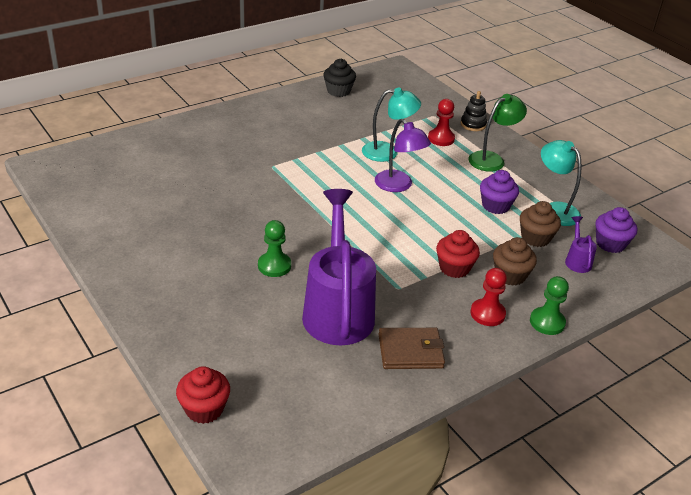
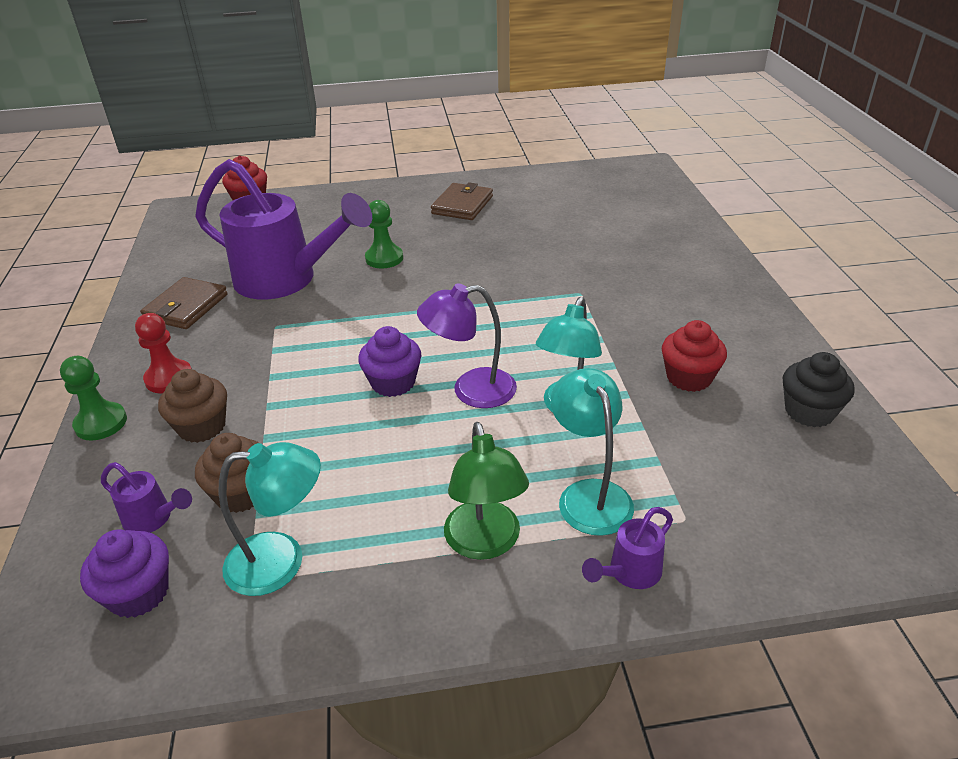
camera: 120 degrees right, 0 degrees up
red pawn [428,99,455,146] -> turquoise lamp [551,368,634,536]
red cupcake [436,230,480,278] -> red cupcake moved to [662,320,727,392]
black stacking toy [461,91,487,131] -> purple watering can [582,507,673,589]
purple cupcake [480,170,519,214] -> purple cupcake moved to [358,326,422,397]
none -> brown wallet [431,182,493,220]

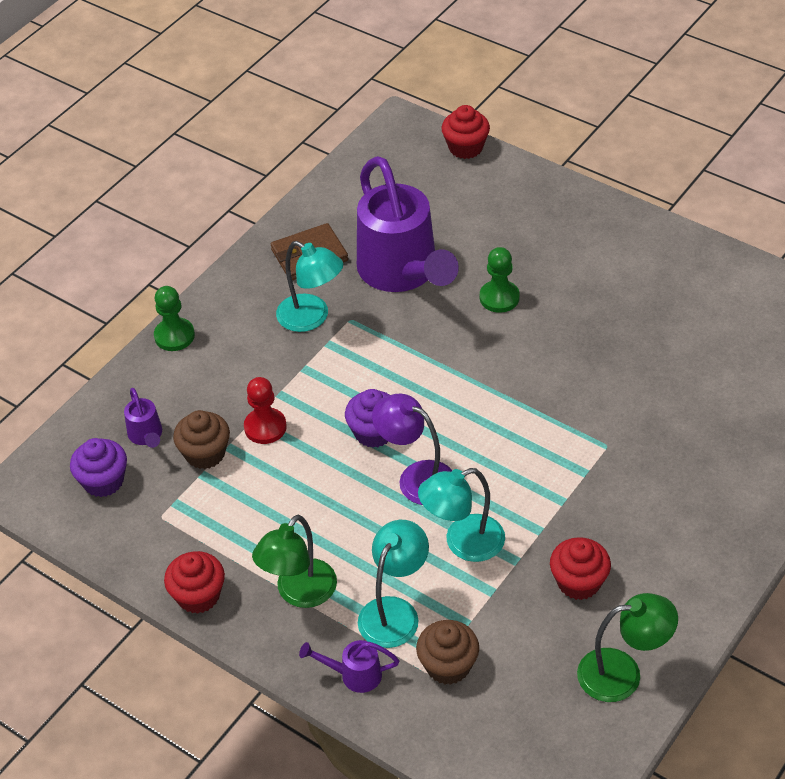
camera: 45 degrees right, 10 degrees up
red pawn [135,313,192,393] -> red pawn moved to [244,377,287,444]
brown cupcake [158,369,227,443] -> brown cupcake moved to [416,620,479,685]
turquoise lamp [218,442,321,596] -> turquoise lamp moved to [276,241,344,332]
brown wallet [431,182,493,220] -> none
black cupcake [782,352,855,427] -> green lamp [577,593,678,702]
none -> red cupcake [164,551,225,614]

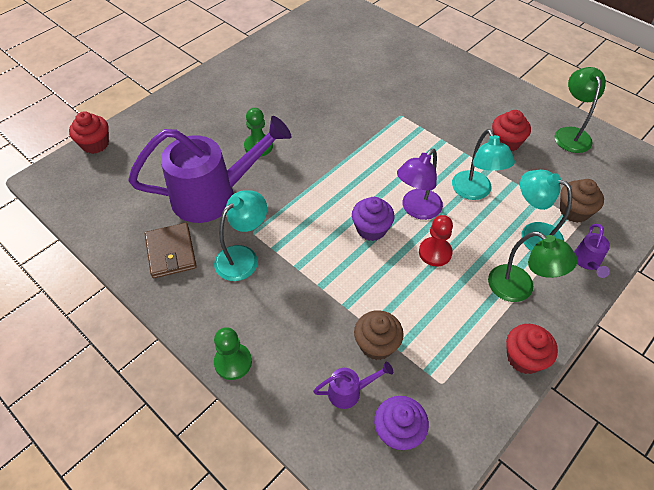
camera: 85 degrees left, 5 degrees up
red pawn [244,377,287,444] -> red pawn moved to [419,215,453,267]

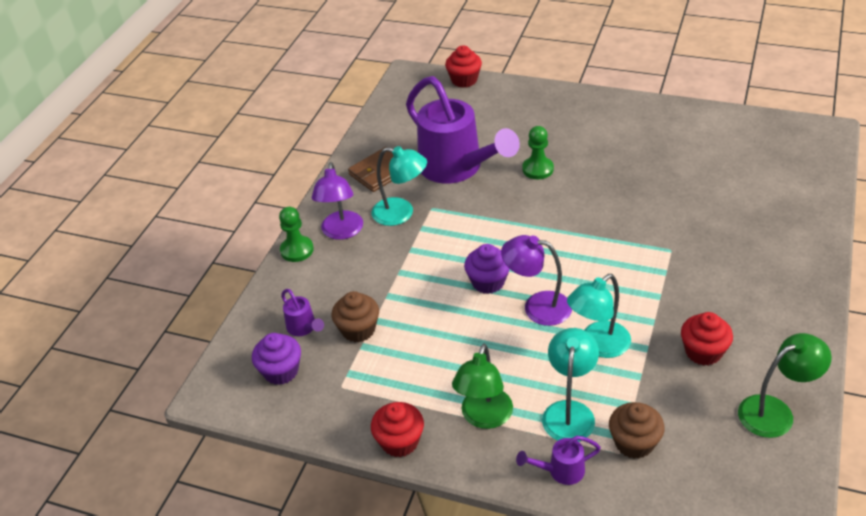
camera: 70 degrees right, 10 degrees down
red pawn [419,215,453,267] -> none
none -> purple lamp [312,162,363,240]

